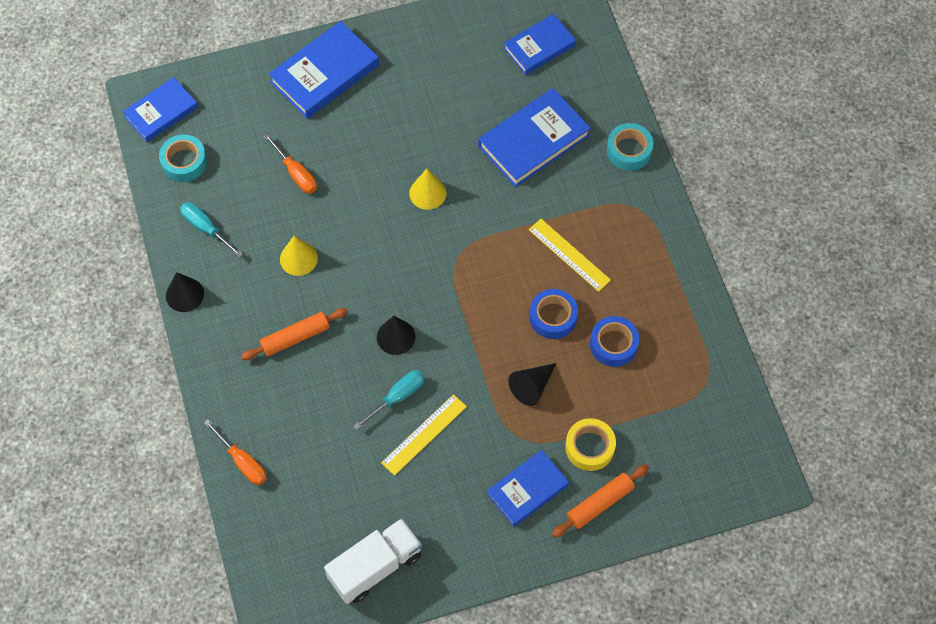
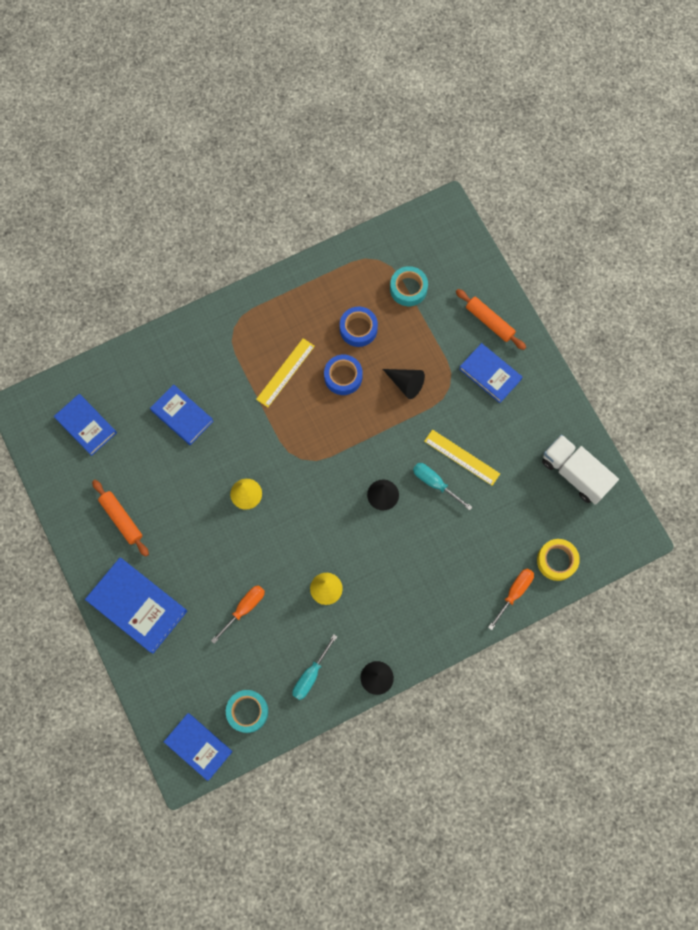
camera: 100 degrees left, 10 degrees up
orange rolling pin [241,308,348,360] -> orange rolling pin moved to [92,480,149,556]
blue book [478,88,591,187] -> blue book [150,384,213,445], size x0.66
yellow tape [565,418,616,471] -> yellow tape moved to [537,539,580,581]
turquoise tape [607,123,653,171] -> turquoise tape moved to [390,266,428,306]

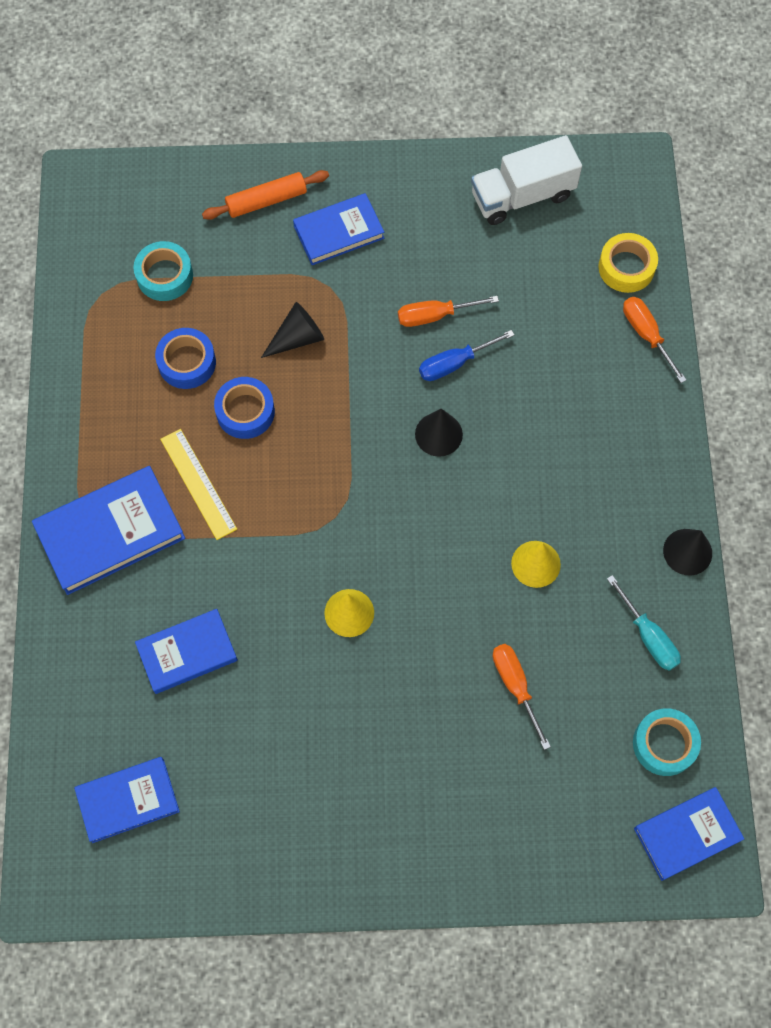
camera: 65 degrees left, 5 degrees down
blue book [85,558,187,654] -> blue book moved to [32,466,185,595]
orange rolling pin [92,480,149,556] -> none
turquoise screwdriver [413,463,472,510] -> blue screwdriver [419,330,514,381]
yellow ruler [424,429,500,486] -> orange screwdriver [398,296,499,327]

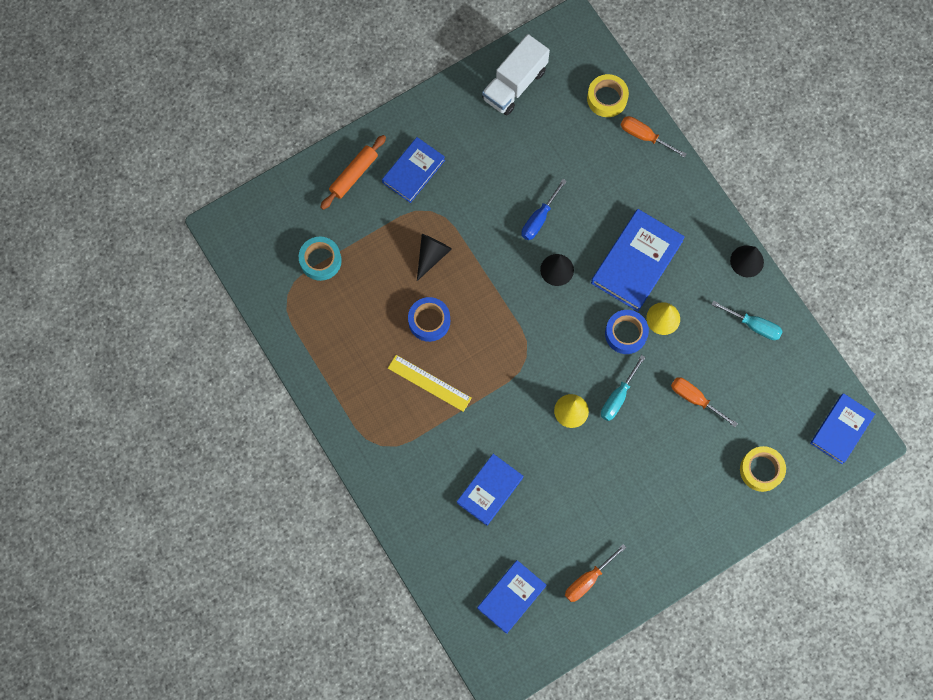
camera: 30 degrees left, 5 degrees up
blue book [32,466,185,595] -> blue book moved to [591,209,685,312]
blue tape [155,328,216,389] -> blue tape moved to [605,310,649,354]
orange screwdriver [398,296,499,327] -> orange screwdriver moved to [565,544,627,602]
turquoise tape [633,708,701,776] -> none
none -> turquoise screwdriver [601,355,646,421]
none -> yellow tape [740,446,786,492]

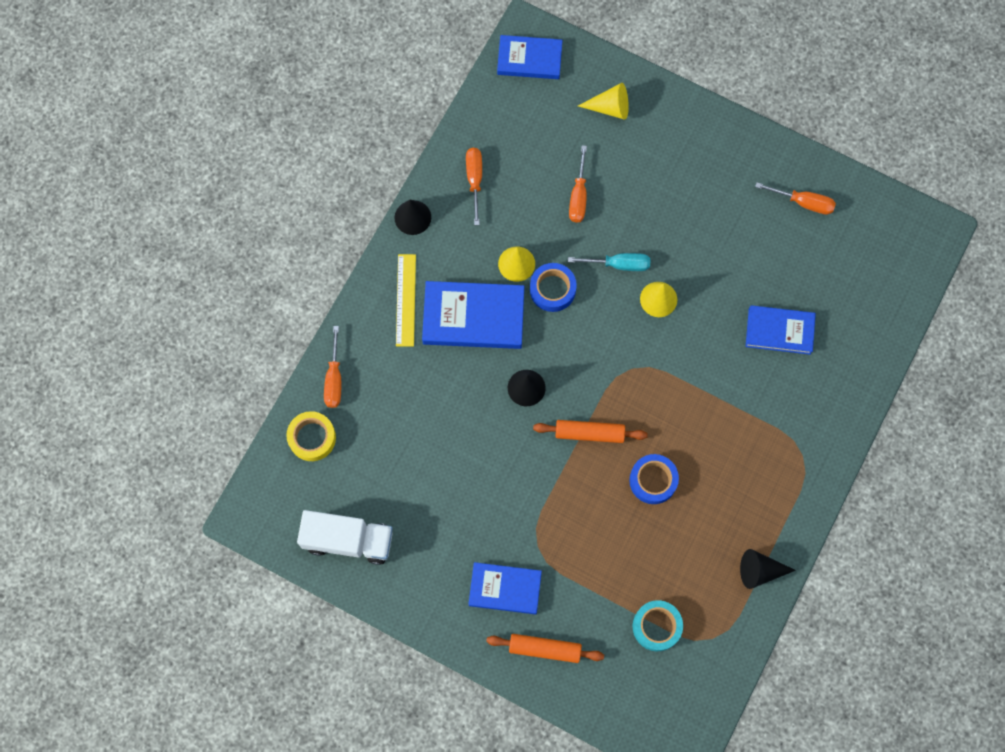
camera: 120 degrees left, 0 degrees up
yellow ruler [388,355,472,412] -> yellow ruler moved to [396,254,416,347]
black cone [417,234,452,281] -> black cone moved to [740,549,796,589]
blue book [477,560,547,634] -> none
blue screwdriver [522,179,567,240] -> none
turquoise screwdriver [711,301,783,340] -> orange screwdriver [466,148,482,225]
yellow tape [740,446,786,492] -> yellow cone [578,83,629,120]
none -> orange rolling pin [533,420,648,443]

